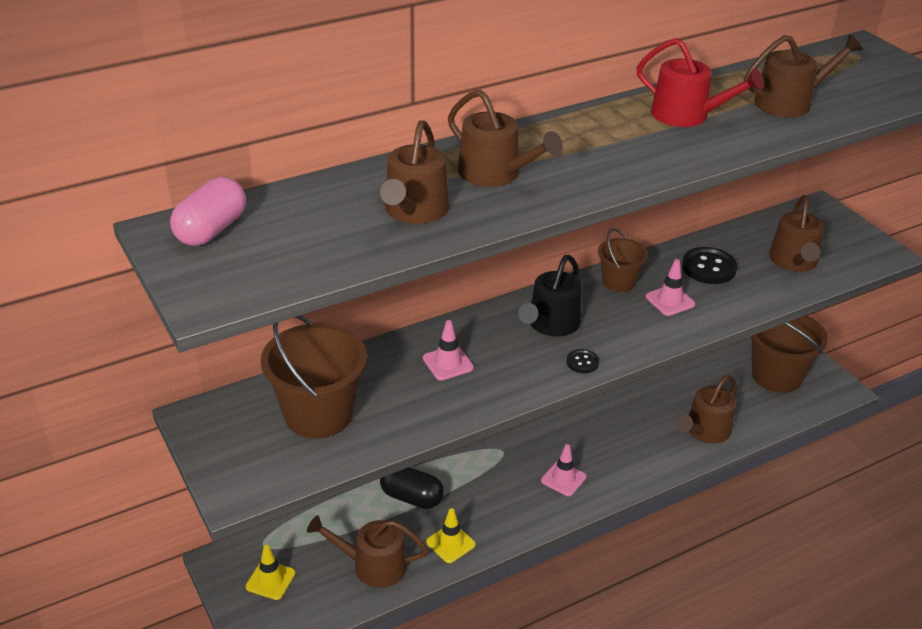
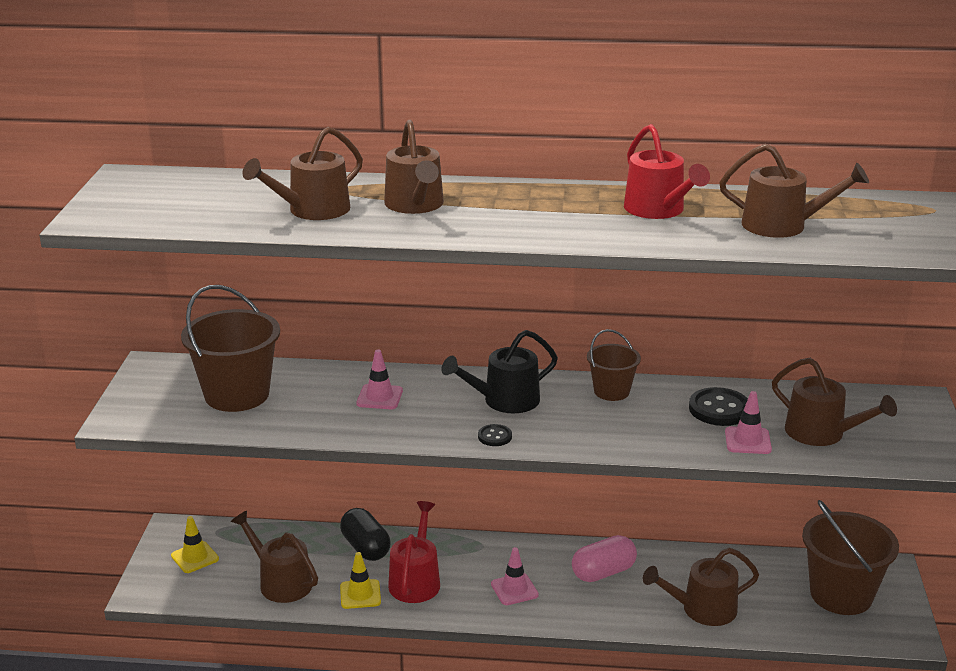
camera: 35 degrees right, 10 degrees down
pink capsule [170,177,246,246] -> pink capsule moved to [572,535,637,582]
pink traffic cone [646,259,695,316] -> pink traffic cone moved to [725,391,772,454]
brown watering can [769,195,824,272] -> brown watering can turned 90 degrees counterclockwise [772,358,897,446]
none -> red watering can [388,501,440,603]

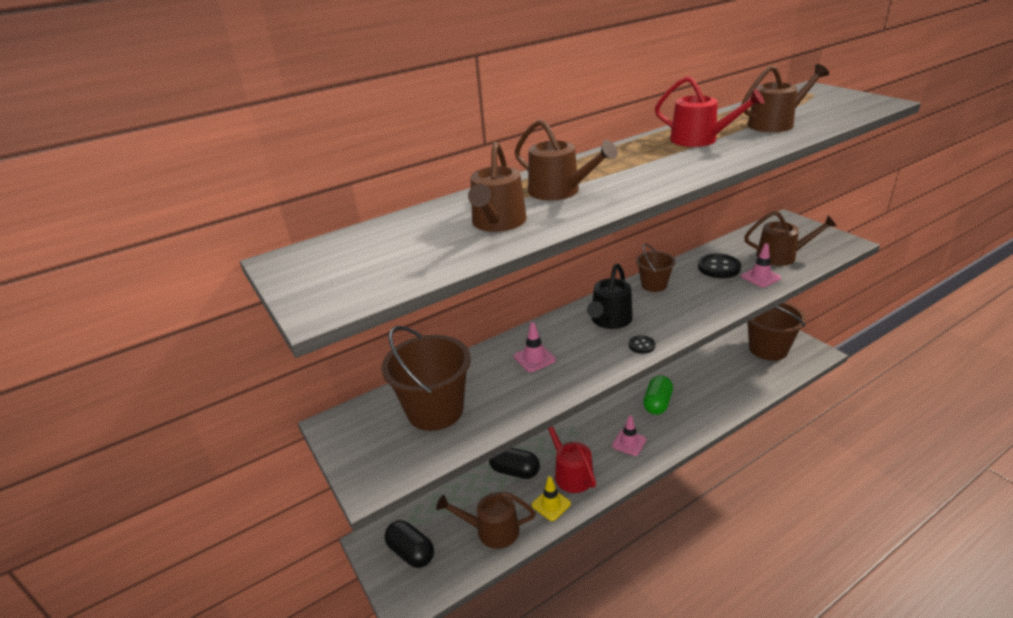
camera: 35 degrees left, 5 degrees up
yellow traffic cone [171,516,219,573] -> black capsule [384,520,434,568]
pink capsule [572,535,637,582] -> green capsule [643,375,673,415]
brown watering can [643,548,759,626] -> none

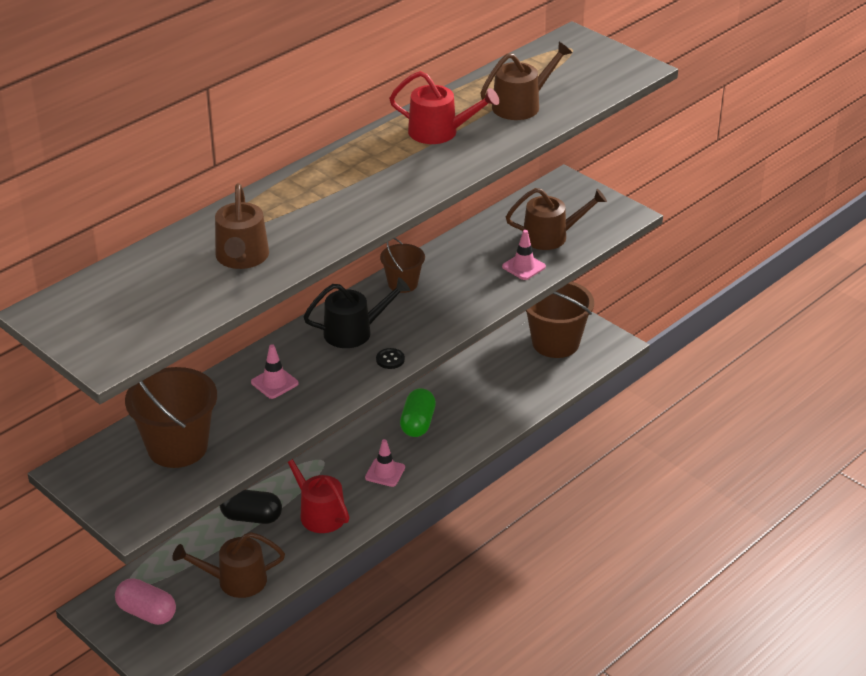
camera: 15 degrees left, 5 degrees up
black capsule [384,520,434,568] -> pink capsule [115,578,176,625]
brown watering can [515,119,618,200] -> none
yellow traffic cone [532,476,571,521] -> none
black watering can [587,264,633,329] -> black watering can turned 120 degrees counterclockwise [304,277,410,348]
black button [698,253,741,278] -> none

